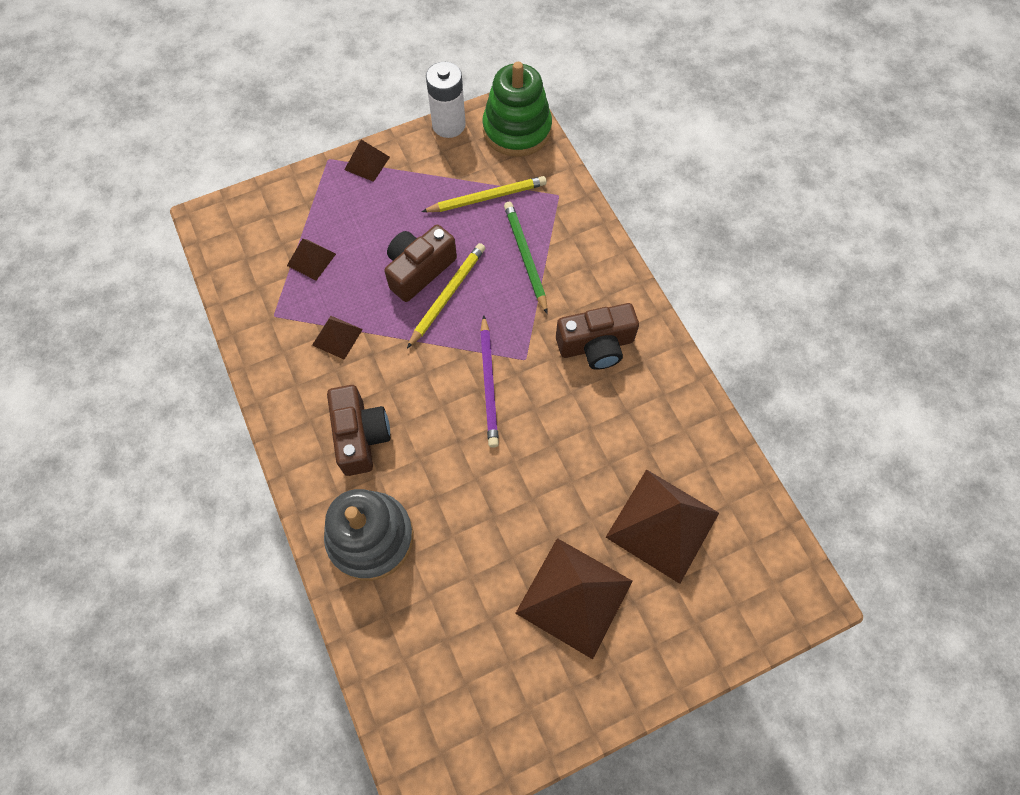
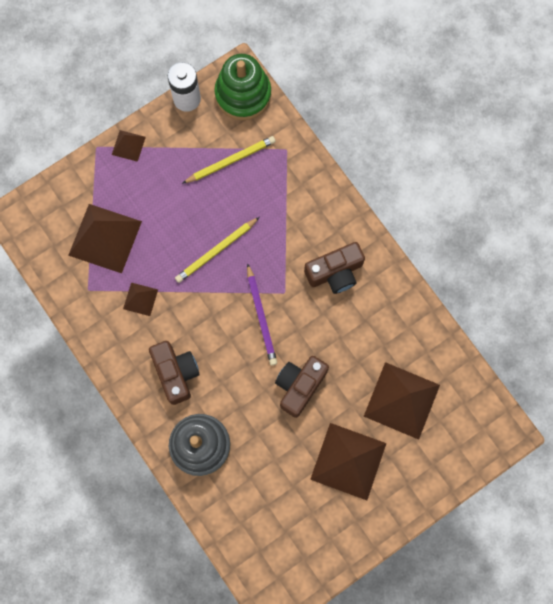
camera: 10 degrees left, 10 degrees up
brown pyramid [287,239,336,281] -> brown pyramid [68,204,142,274], size x2.04
brown camera [384,225,457,302] -> brown camera moved to [275,356,329,418]
yellow pencil [407,243,485,348] -> yellow pencil turned 150 degrees counterclockwise [175,217,260,283]
green pencil [504,202,548,314] -> none

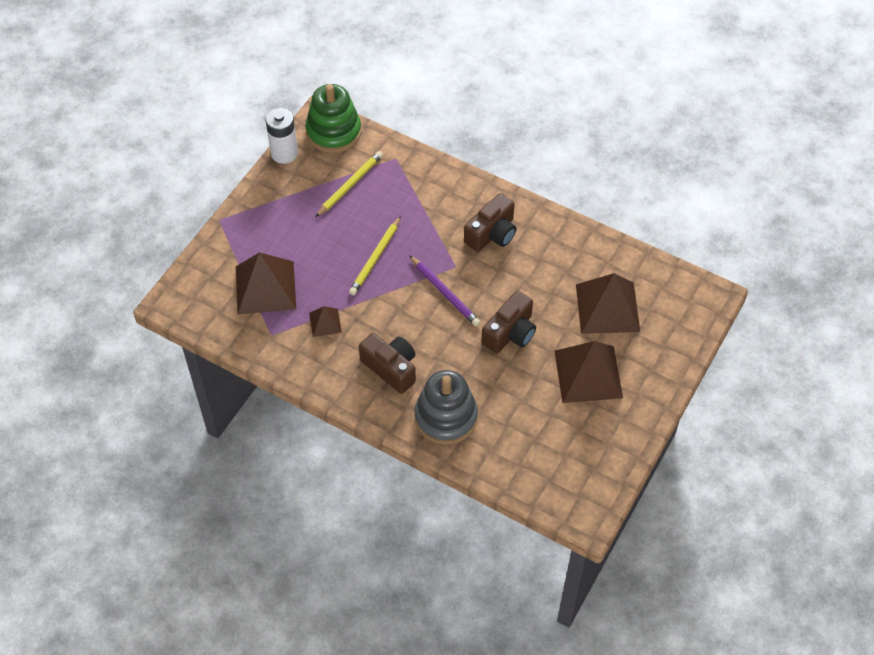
camera: 25 degrees left, 20 degrees down
brown pyramid [112,130,146,162] -> none
brown camera [275,356,329,418] -> brown camera turned 150 degrees counterclockwise [481,291,536,354]

